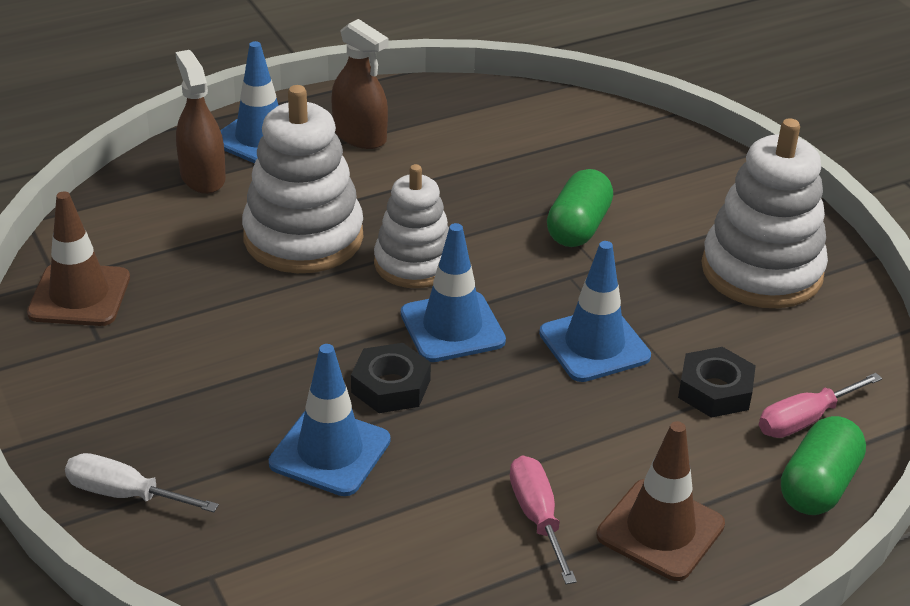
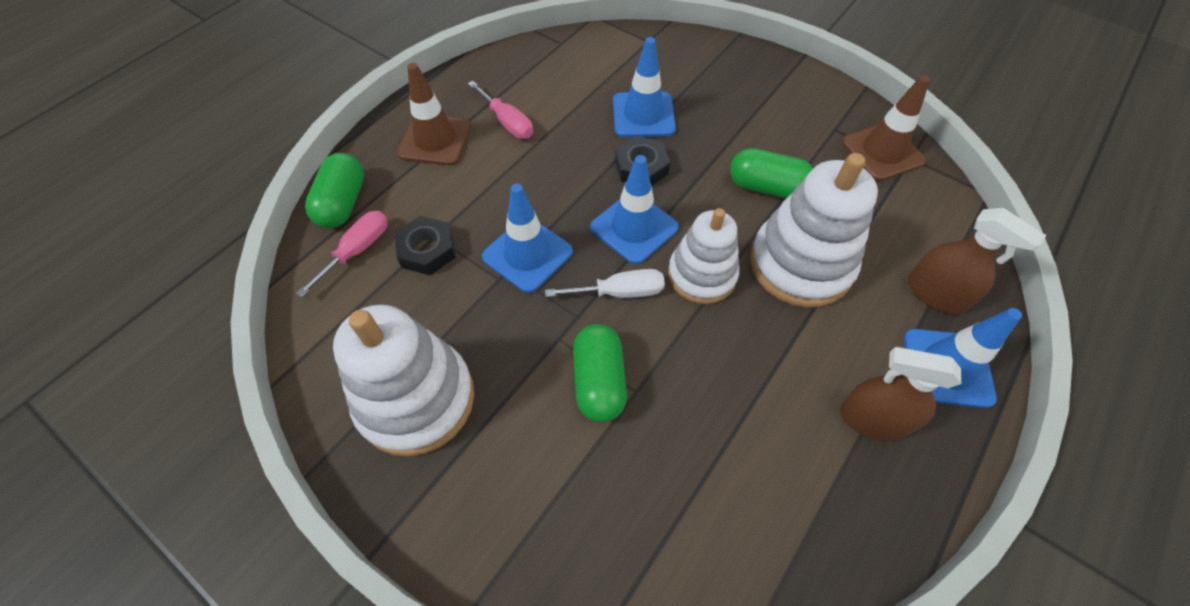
camera: 155 degrees right, 20 degrees up
white screwdriver [65,453,219,512] -> white screwdriver moved to [545,269,665,298]
none -> green capsule [730,148,813,199]

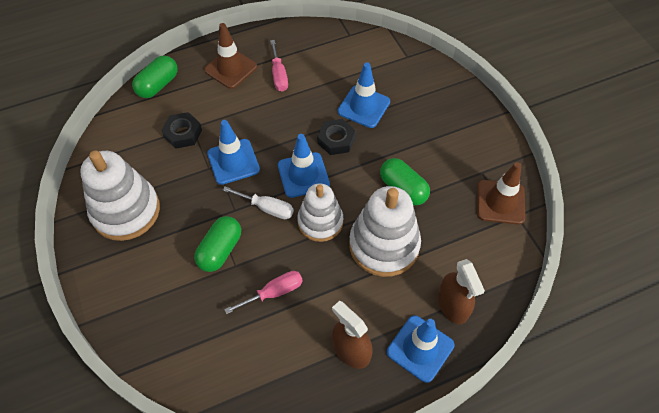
camera: 30 degrees right, 0 degrees up
pink screwdriver [296,211,388,297] -> pink screwdriver moved to [224,271,303,314]

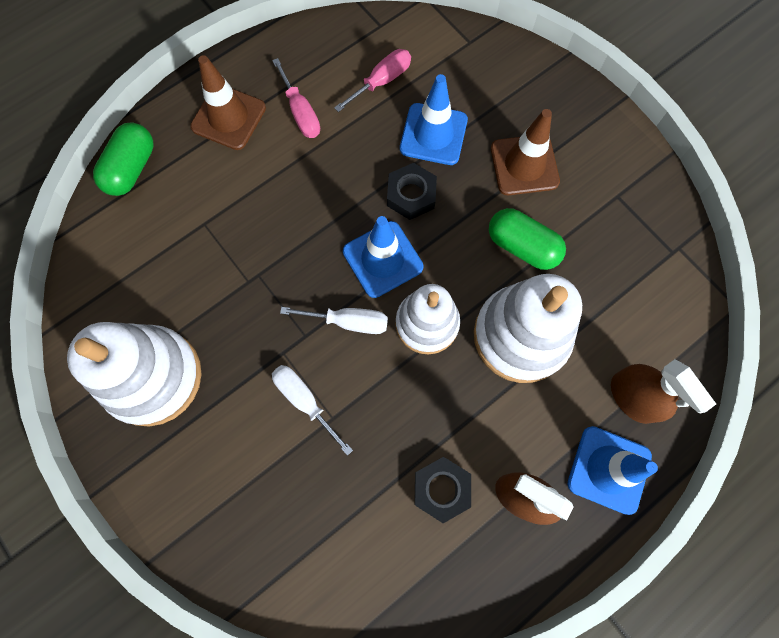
camera: 15 degrees left, 15 degrees up
black nut [161,112,202,149] -> black nut moved to [414,457,471,523]
green capsule [194,216,241,272] -> white screwdriver [272,365,353,456]
blue traffic cone [207,120,260,185] -> none
pink screwdriver [224,271,303,314] -> pink screwdriver moved to [334,49,411,112]
brown traffic cone [477,162,525,225] -> brown traffic cone moved to [491,109,560,195]

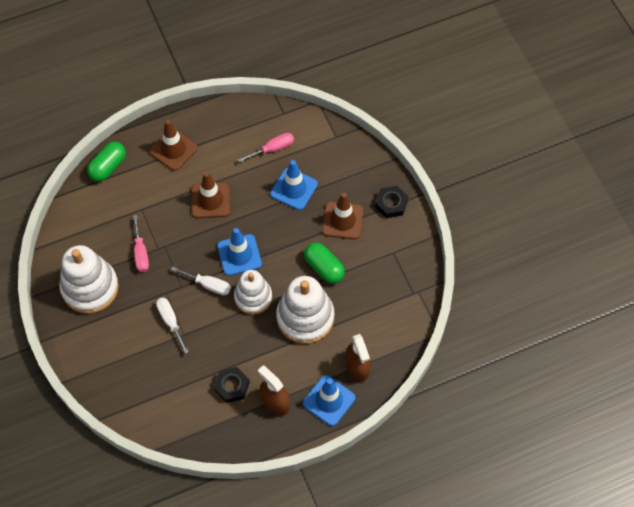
camera: 15 degrees right, 10 degrees down
pink screwdriver [272,58,320,138] -> pink screwdriver moved to [133,215,149,272]
black nut [387,163,437,220] -> black nut moved to [375,186,408,218]
none -> brown traffic cone [191,172,230,218]

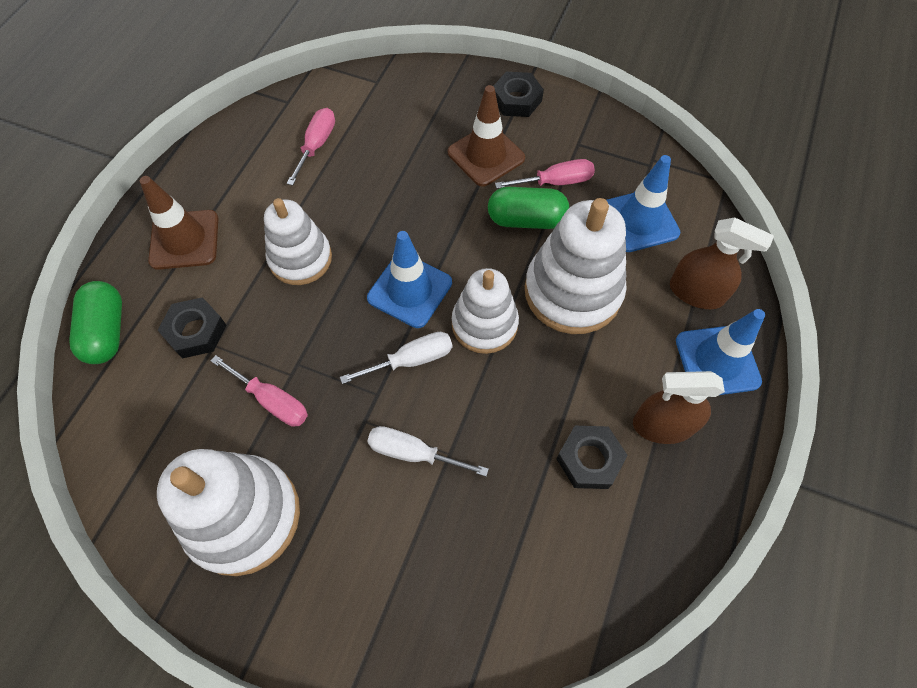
camera: 45 degrees left, 0 degrees up
brown traffic cone [191,172,230,218] -> white stacking toy [264,198,332,285]
blue traffic cone [270,160,318,210] -> blue traffic cone moved to [606,155,680,252]
none -> black nut [157,297,226,359]
none -> pink screwdriver [495,159,595,189]

